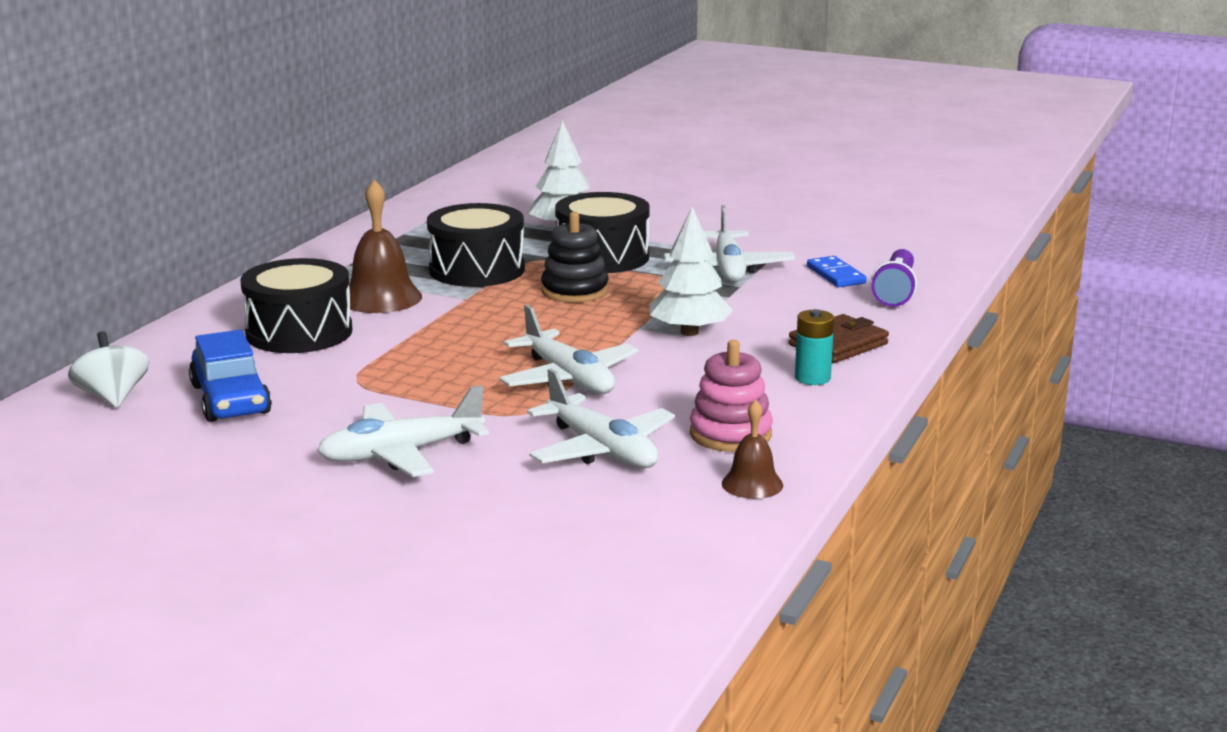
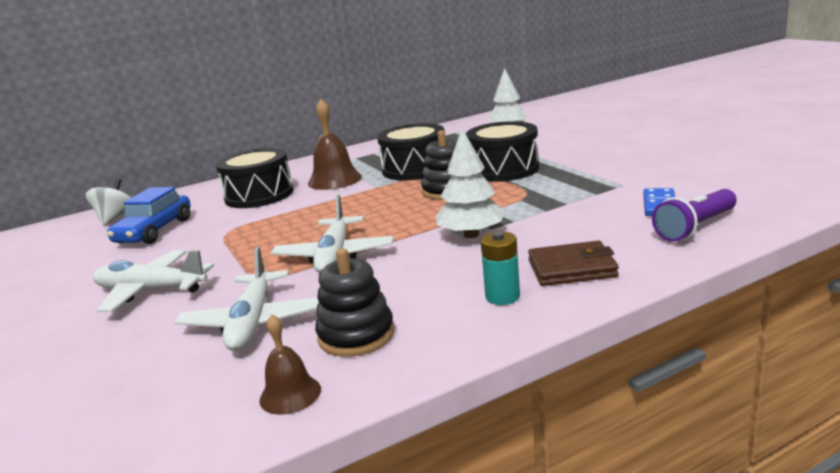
camera: 40 degrees right, 0 degrees up
white plane [664,205,795,282] -> none
pink stacking toy [690,340,773,452] -> black stacking toy [315,248,394,357]

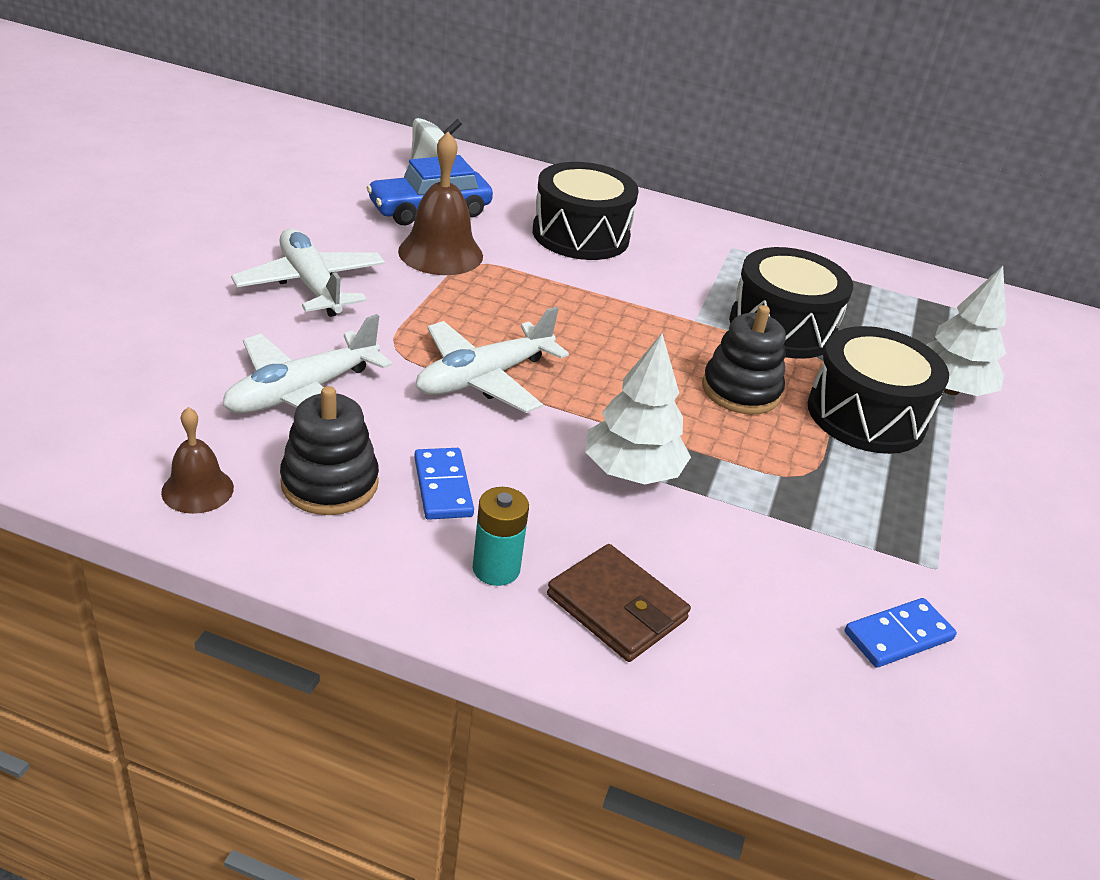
camera: 40 degrees right, 15 degrees up
brown bell [308,99,362,190] -> brown bell moved to [398,132,483,275]
purple flashlight [652,189,736,242] -> none
none -> blue domino [414,448,474,520]

